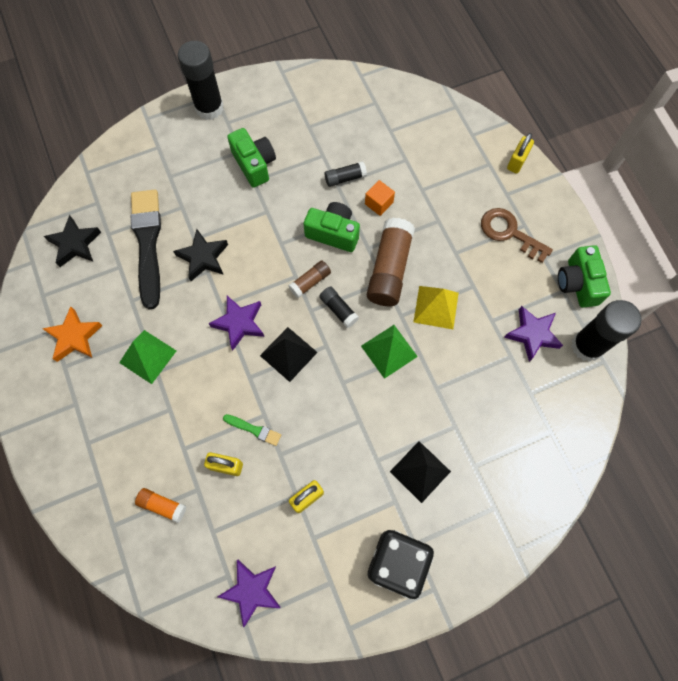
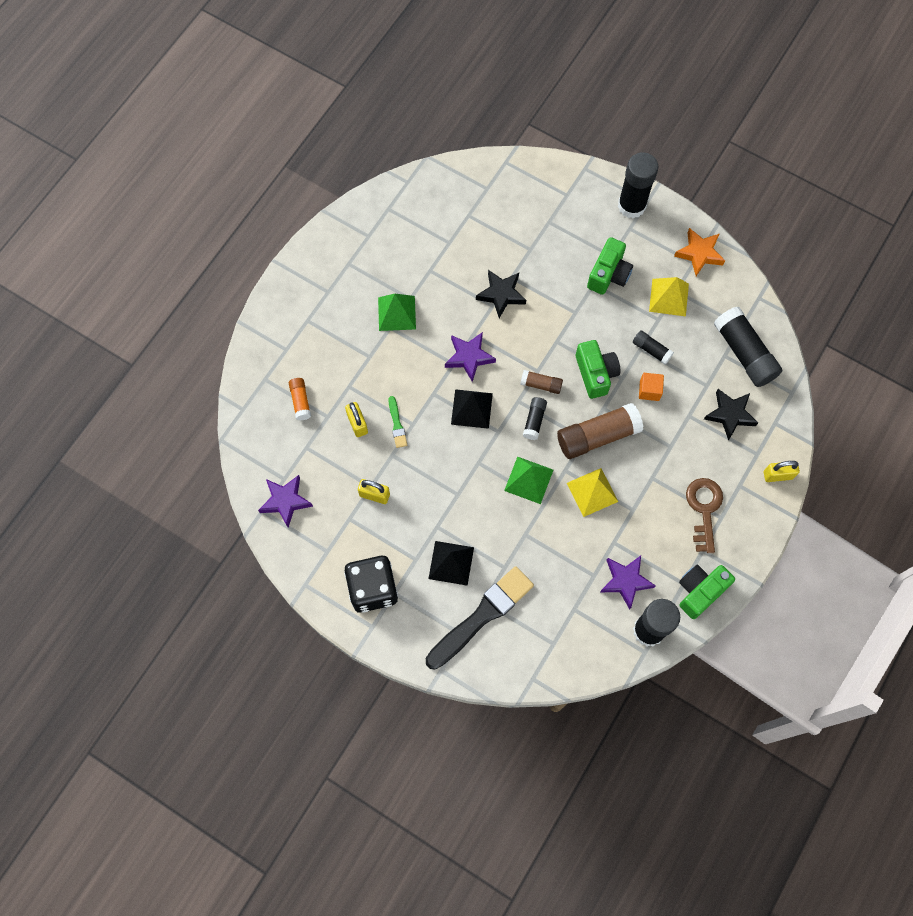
camera: 55 degrees right, 0 degrees up
orange star [42,306,103,362] -> orange star moved to [674,228,725,276]
black star [44,215,101,267] -> black star moved to [704,389,758,440]
black brush [131,190,161,309] -> black brush moved to [426,566,534,670]
none -> yellow pyramid [649,277,689,317]
none -> black glue stick [714,307,782,387]

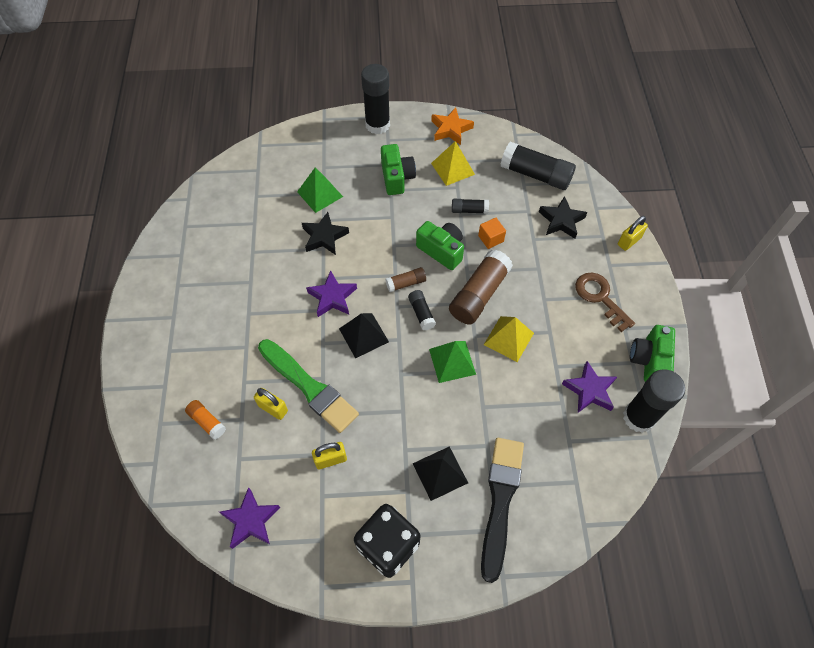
camera: 35 degrees left, 10 degrees down
green pyramid [378,294,416,331] -> green pyramid moved to [297,167,343,213]
green brush [389,396,407,448] -> green brush [258,339,359,433], size x2.30

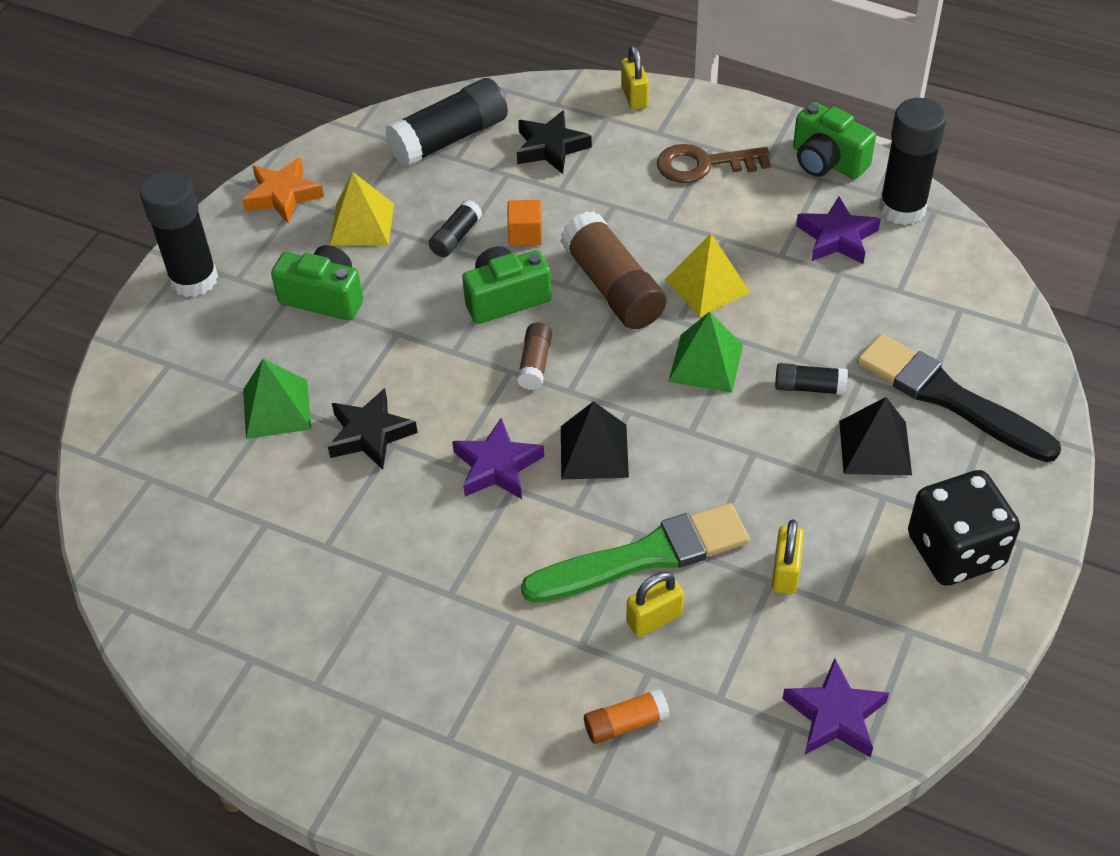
camera: 60 degrees left, 10 degrees down
black glue stick [408,290,436,330] -> black glue stick moved to [775,363,848,395]

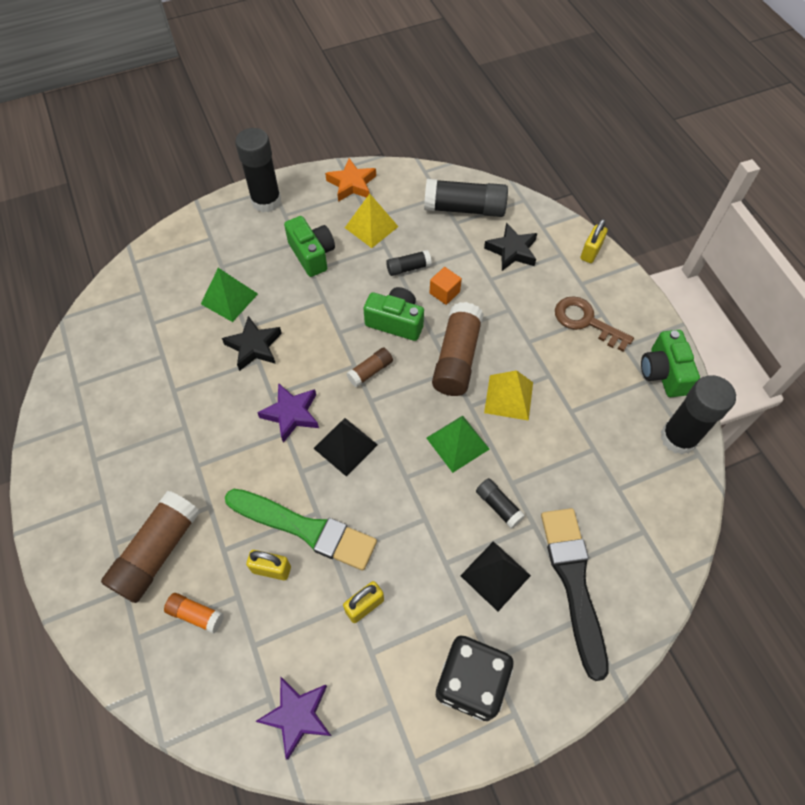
camera: 40 degrees right, 10 degrees up
purple star [796,197,881,264] -> none
none -> brown glue stick [101,491,200,603]

